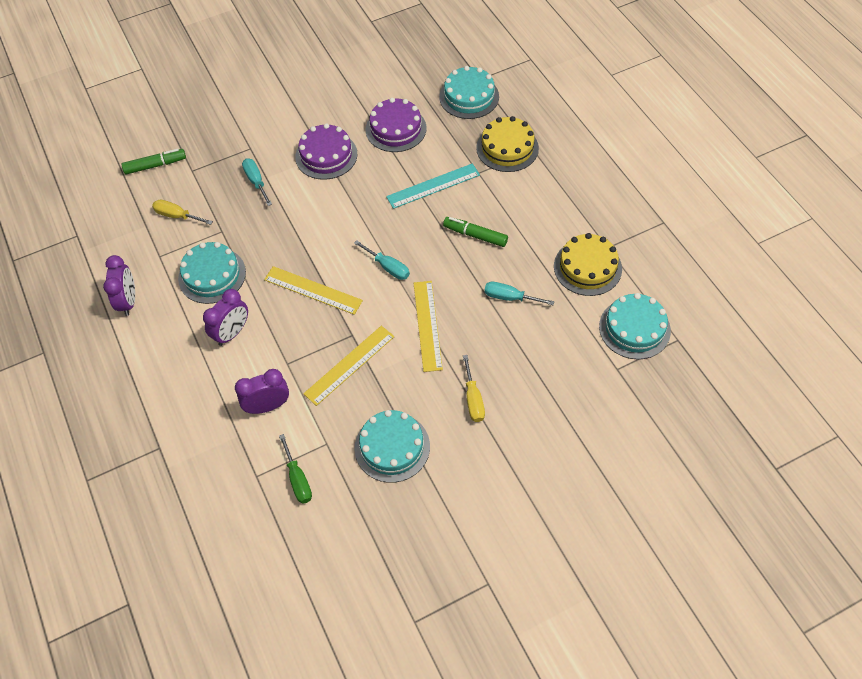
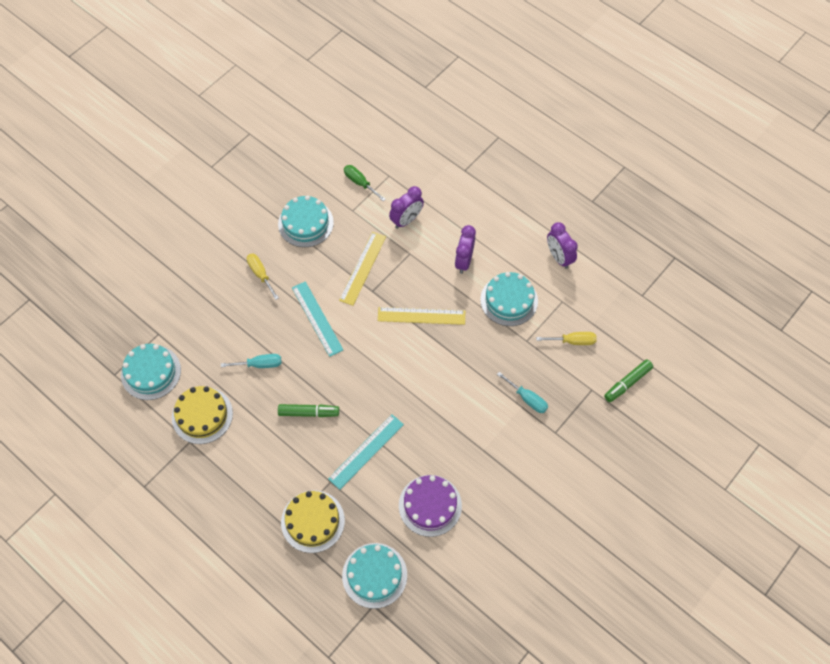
camera: 155 degrees right, 5 degrees up
purple cake [295,123,357,180] -> none
turquoise screwdriver [354,240,410,280] -> none
yellow ruler [414,281,443,372] -> turquoise ruler [292,281,343,357]

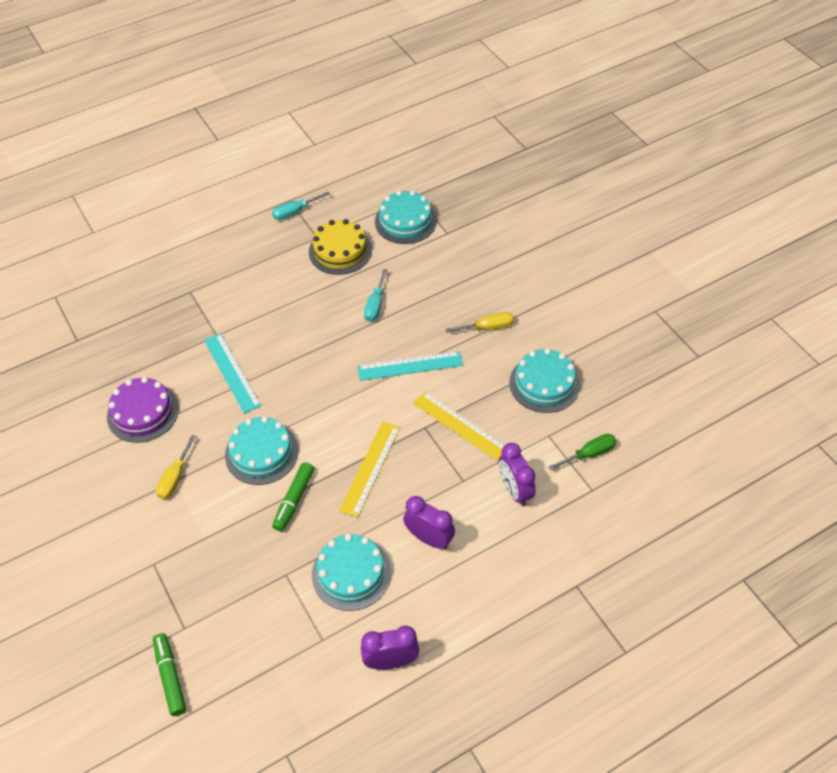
camera: 110 degrees right, 10 degrees down
green marker [278,404,339,417] -> green marker moved to [272,462,314,531]
yellow cake [281,490,345,553] -> none
turquoise cake [342,543,407,609] -> turquoise cake moved to [225,416,299,485]
turquoise screwdriver [497,372,548,413] -> turquoise screwdriver moved to [272,192,330,220]
yellow screwdriver [536,332,597,345] -> yellow screwdriver moved to [156,435,196,499]

